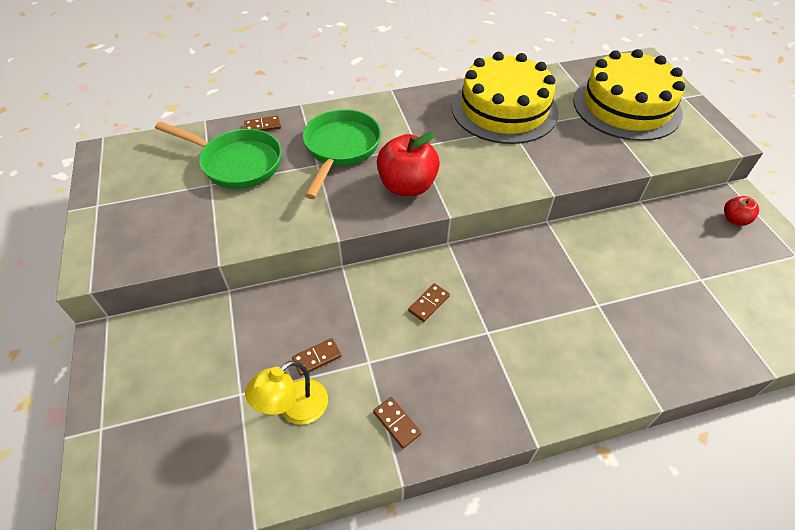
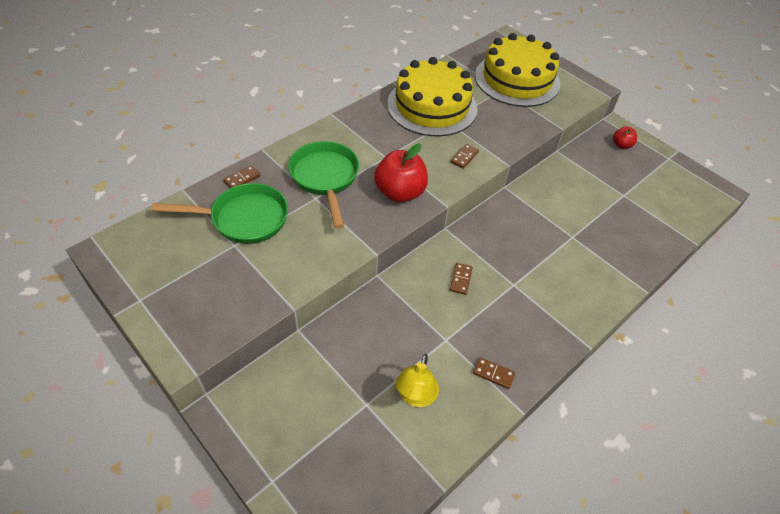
camera: 30 degrees left, 0 degrees up
brown domino [292,338,342,376] -> brown domino moved to [451,144,479,169]

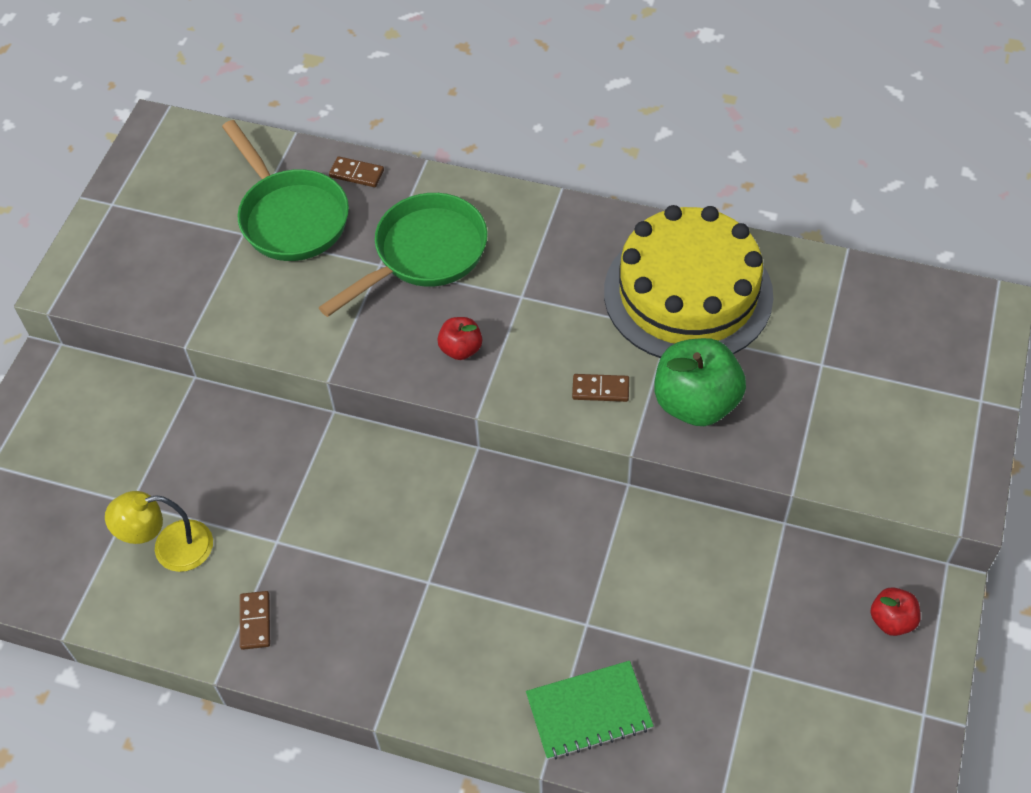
camera: 65 degrees right, 5 degrees up
red apple [374,143,428,203] -> red apple [437,317,482,360], size x0.51
brown domino [450,263,473,295] -> none
yellow cake [475,33,560,107] -> none
none -> green notebook [526,661,654,760]
none -> green apple [654,338,746,426]

